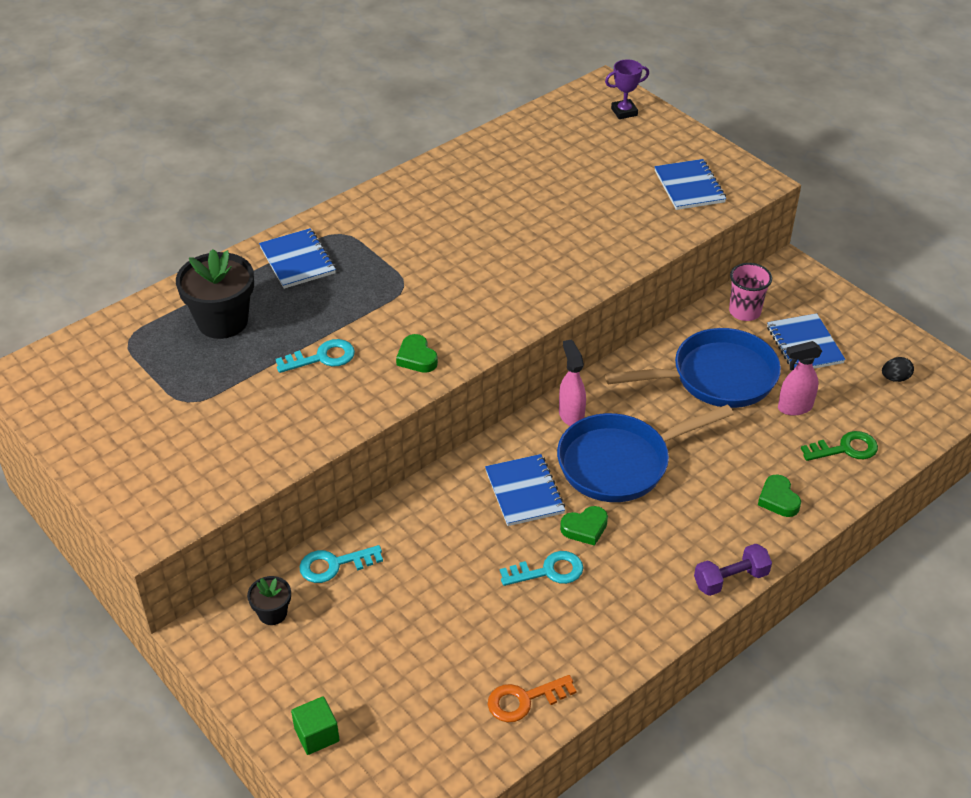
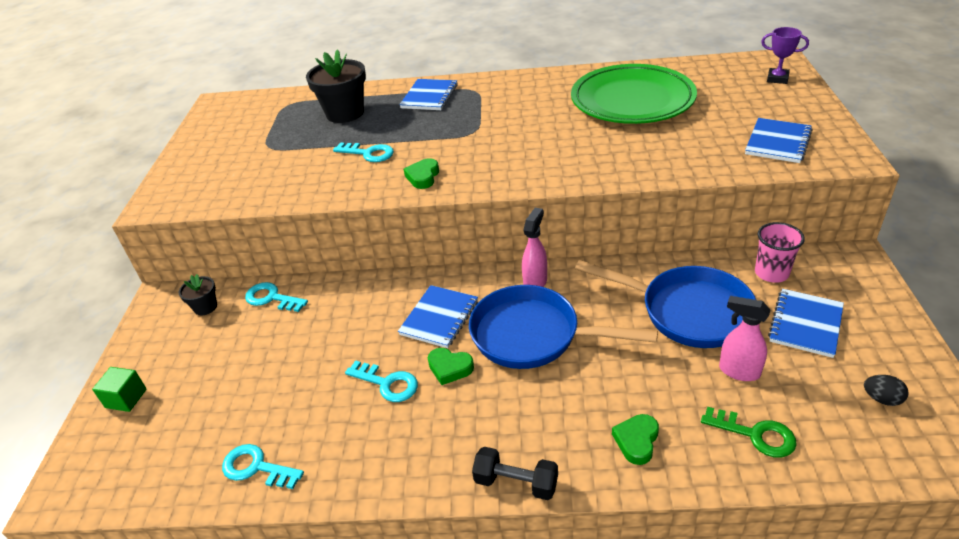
camera: 45 degrees right, 5 degrees down
orange key [488,675,576,722] -> turquoise key [222,444,304,489]
purple dumbbell [694,544,772,596] -> black dumbbell [472,447,558,500]
none -> green plate [571,64,697,124]

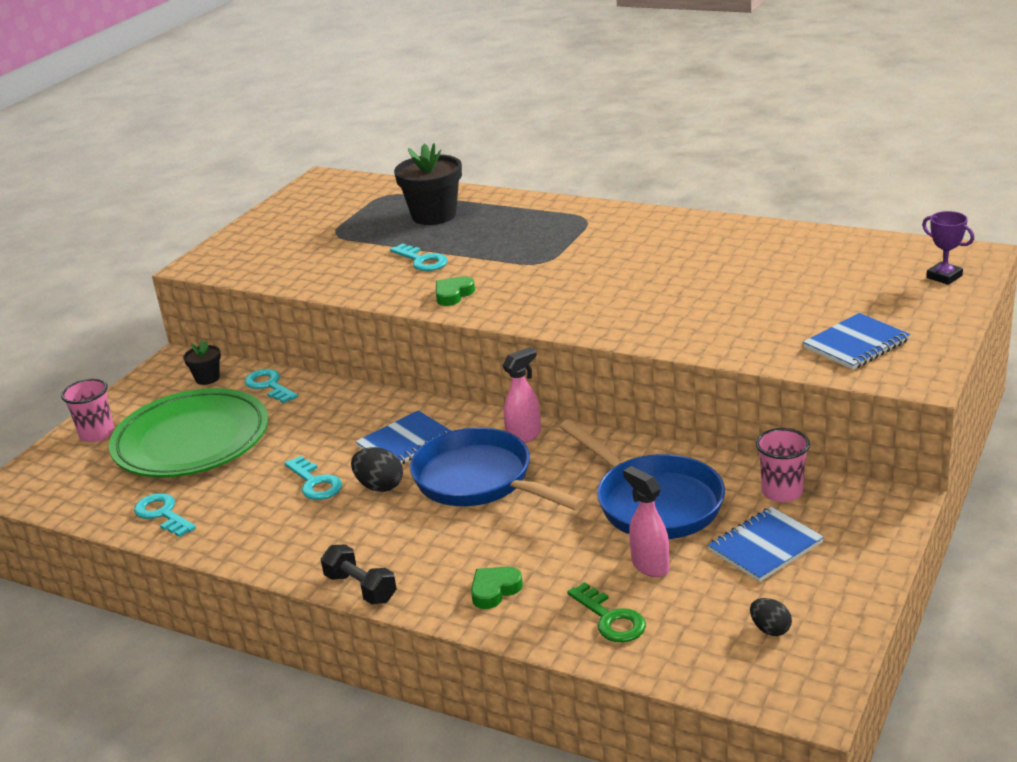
camera: 25 degrees right, 10 degrees down
green cube [92,367,146,412] -> pink cup [61,379,114,442]
blue notebook [399,79,458,110] -> none
green heart [428,348,474,385] -> black egg [351,447,403,492]
green plate [571,64,697,124] -> green plate moved to [109,388,268,477]

